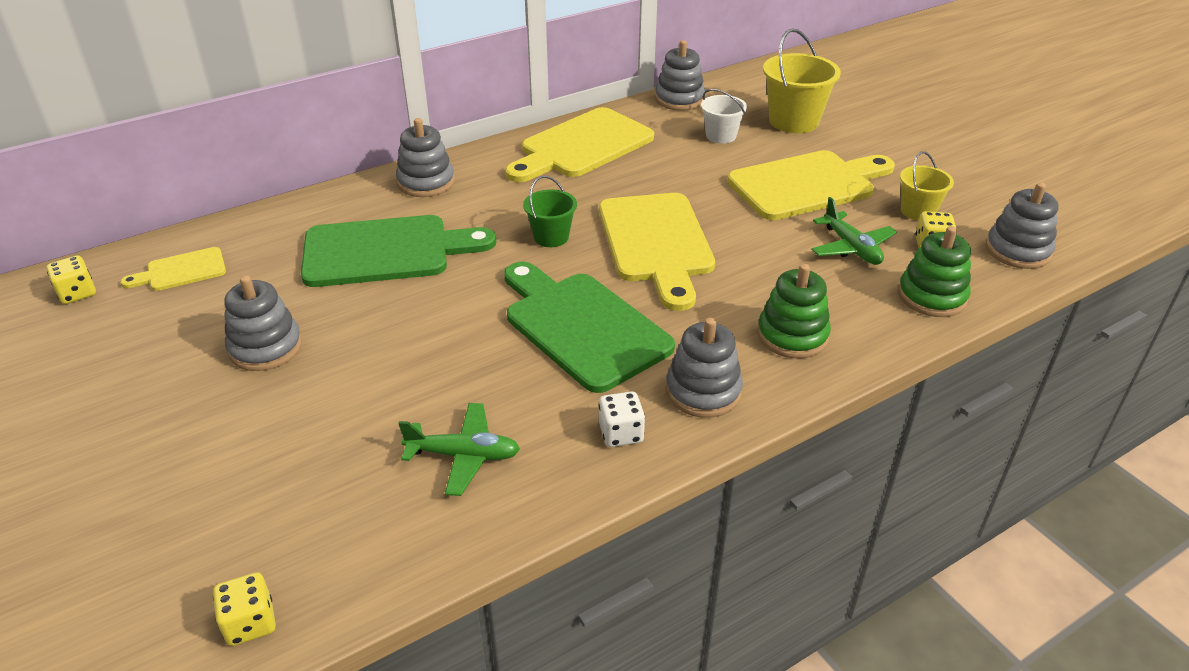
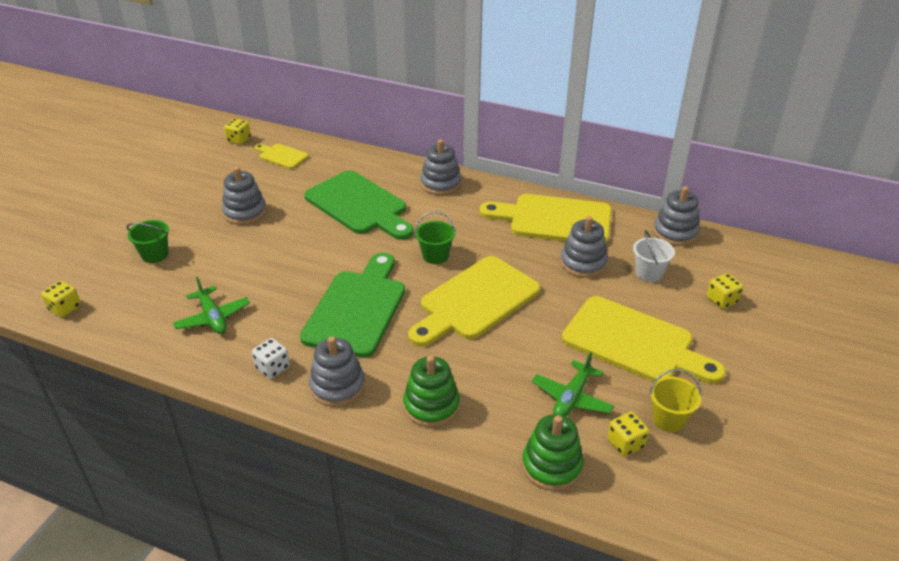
camera: 55 degrees right, 0 degrees up
yellow bucket [763,28,841,133] -> yellow dice [707,273,743,309]
grey stacking toy [985,183,1059,269] -> grey stacking toy moved to [560,216,608,278]
none -> green bucket [127,220,169,263]

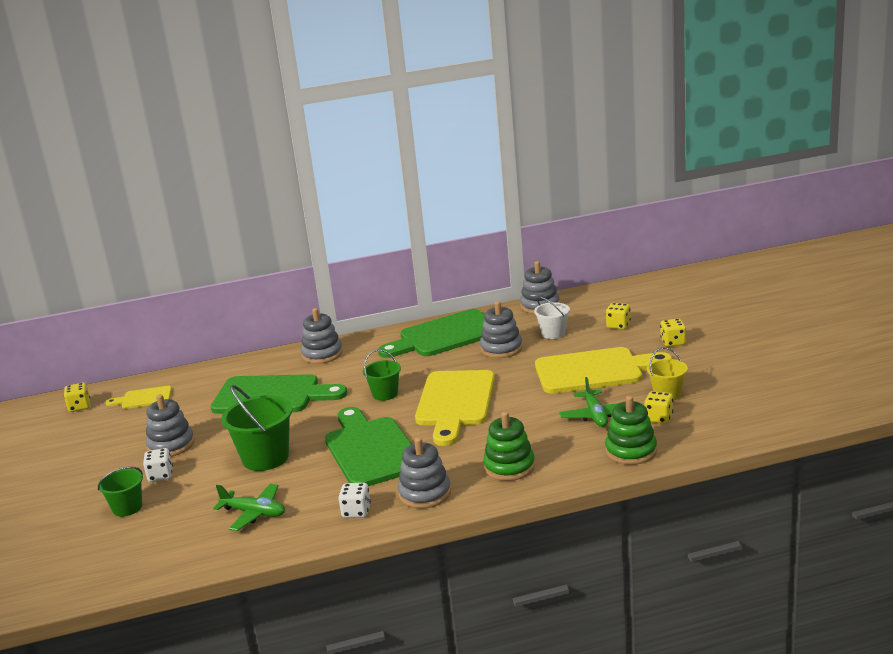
camera: 35 degrees left, 15 degrees down
yellow dice [41,281,81,317] -> yellow dice moved to [660,319,686,347]
yellow cutting board [480,194,612,244] -> green cutting board [378,309,485,358]
none -> white dice [143,448,173,482]
none -> green bucket [221,385,293,471]

